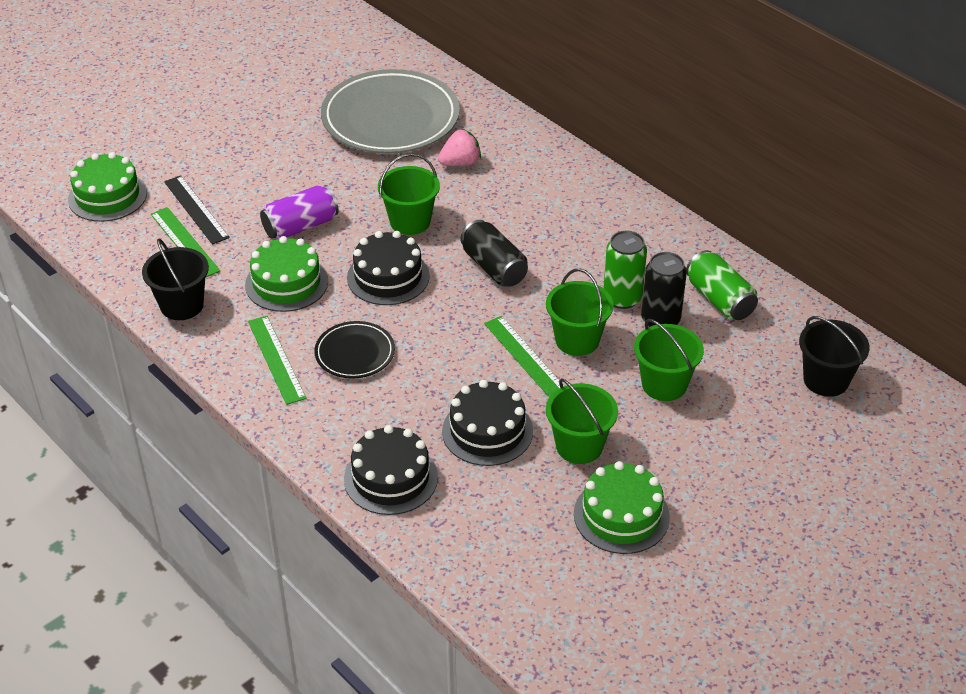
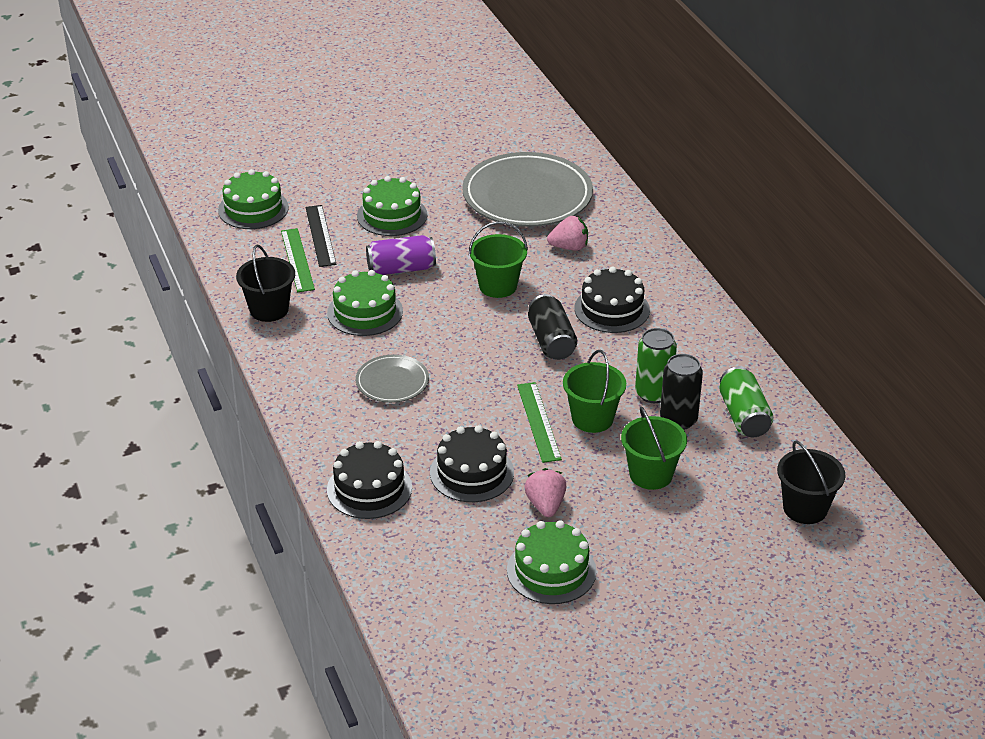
camera: 20 degrees right, 5 degrees down
green ruler [248,316,306,405] -> none
black plate [314,321,395,379] -> grey plate [356,354,429,403]
black cake [347,231,430,305] -> black cake moved to [574,267,650,333]
green bucket [546,378,618,464] -> pink strawberry [524,468,567,517]
none -> green cake [357,176,427,236]

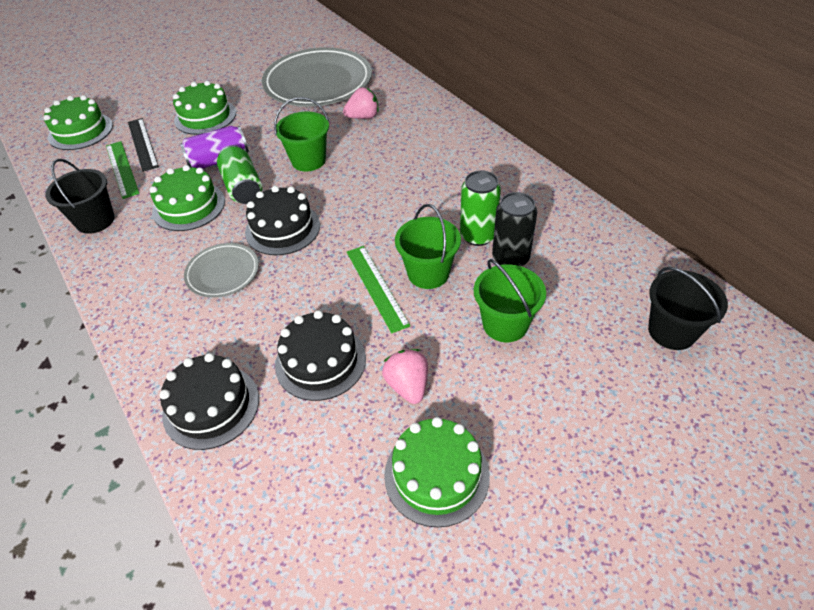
camera: 10 degrees left, 10 degrees up
black can [528,294,577,360] -> none
black cake [574,267,650,333] -> black cake moved to [245,186,320,255]
green can [719,367,774,437] -> green can moved to [217,145,262,204]

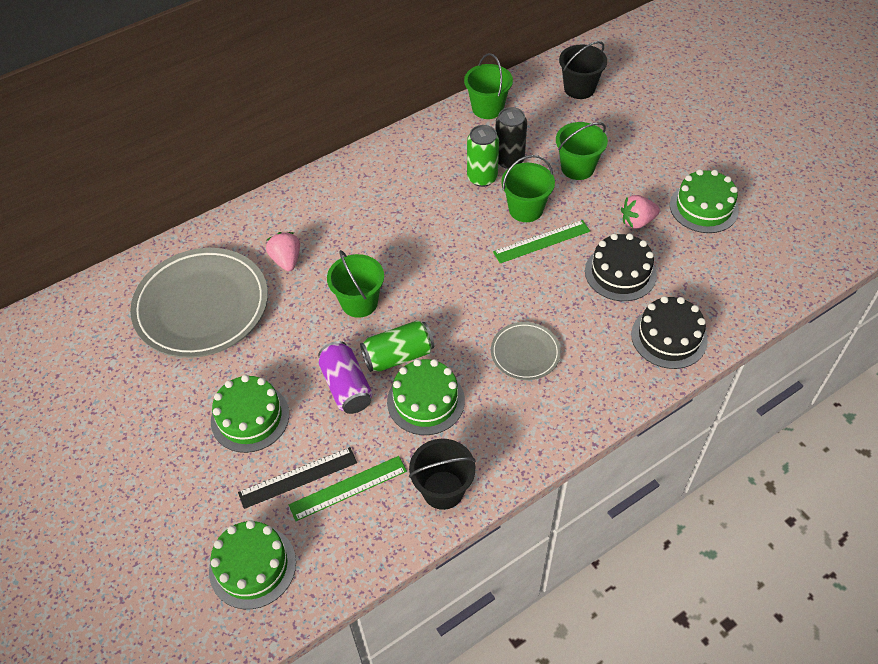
camera: 90 degrees left, 5 degrees up
black cake [245,186,320,255] -> none
none -> green bucket [464,53,513,119]

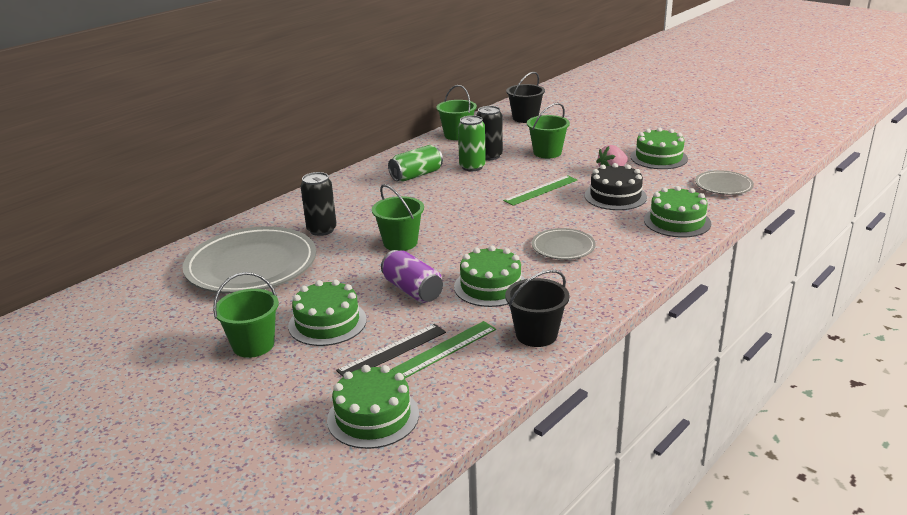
camera: 15 degrees left, 25 degrees down
pink strawberry [266,232,300,271] -> black can [300,172,337,236]
green can [360,320,434,372] -> green can moved to [388,145,443,182]
green bucket [501,155,555,222] -> green bucket moved to [213,272,279,358]
black cake [631,296,708,369] -> green cake [644,186,711,238]
none -> grey plate [695,170,754,195]

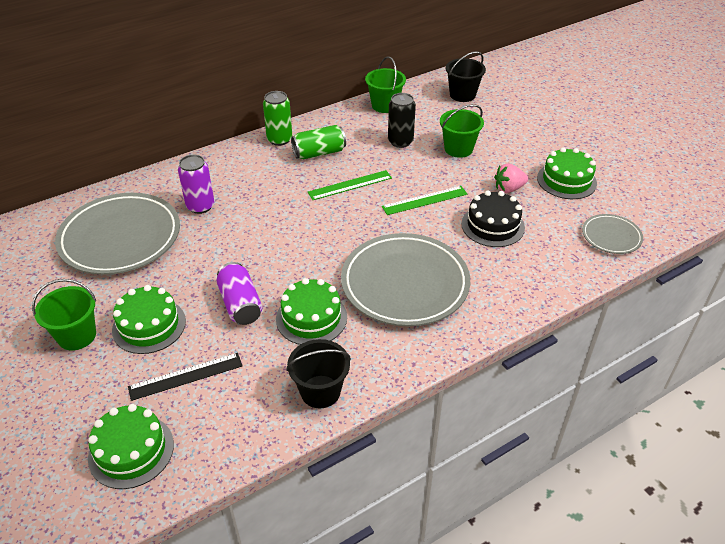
camera: 15 degrees right, 15 degrees up
black can [300,172,337,236] -> purple can [178,155,214,214]
green bucket [372,184,424,251] -> none
green ruler [392,321,496,379] -> green ruler moved to [308,170,392,200]
green can [458,115,486,171] -> green can moved to [263,91,292,146]
grey plate [532,228,596,260] -> grey plate [341,233,470,326], size x2.03
green cake [644,186,711,238] -> none

